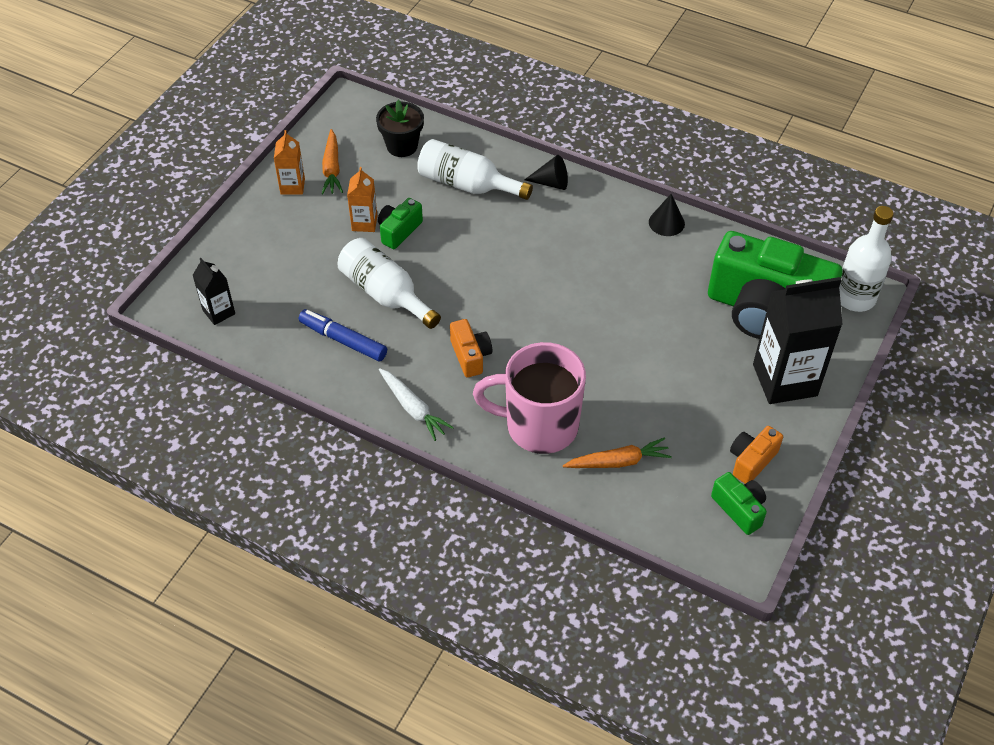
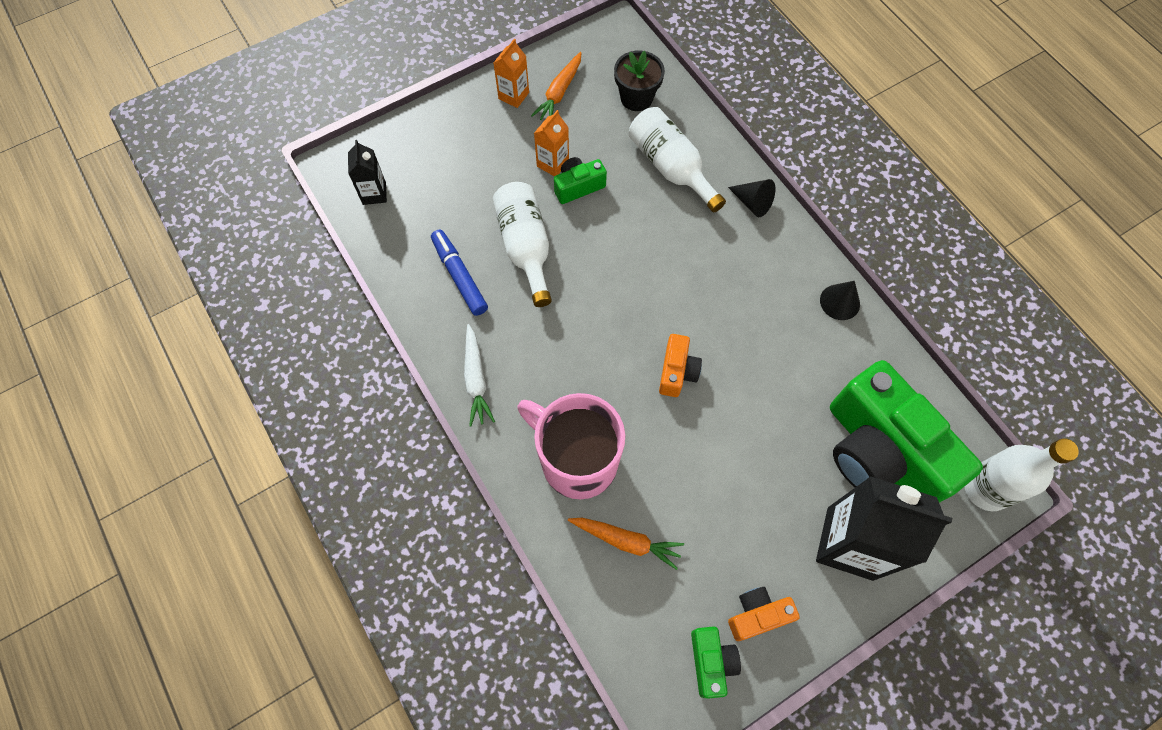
camera: 30 degrees right, 15 degrees up
orange camera [450,319,492,378] -> orange camera moved to [659,334,702,397]

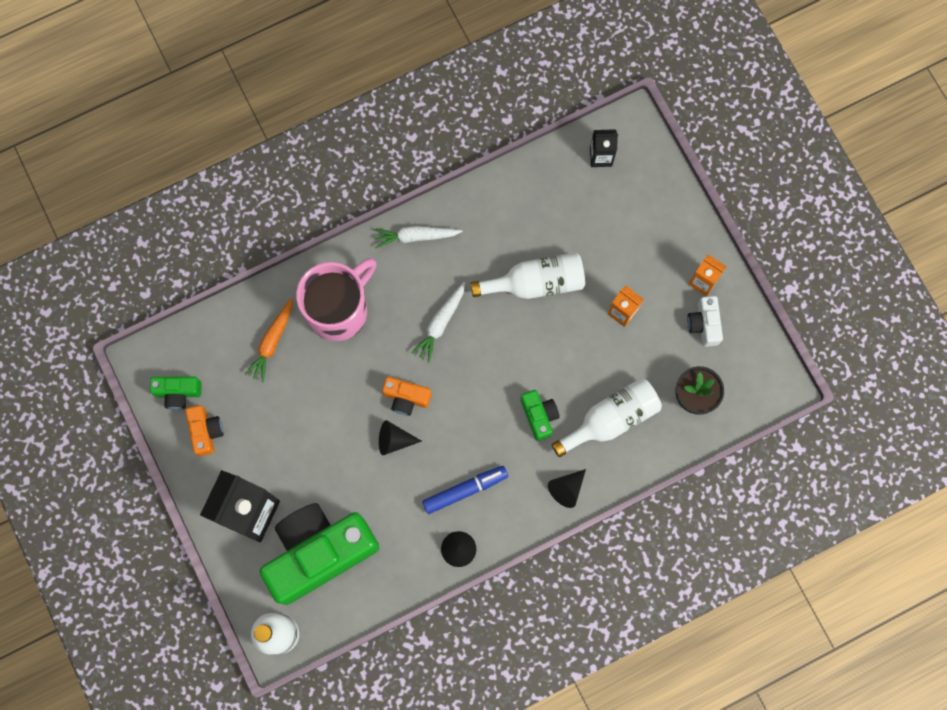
camera: 95 degrees right, 10 degrees up
blue marker [431,230,488,316] -> blue marker moved to [422,466,508,514]
orange carrot [531,52,581,120] -> white camera [687,296,723,347]
green camera [554,157,607,204] -> green camera moved to [520,390,560,441]
none -> black cone [379,420,422,455]
none -> white carrot [411,282,465,363]

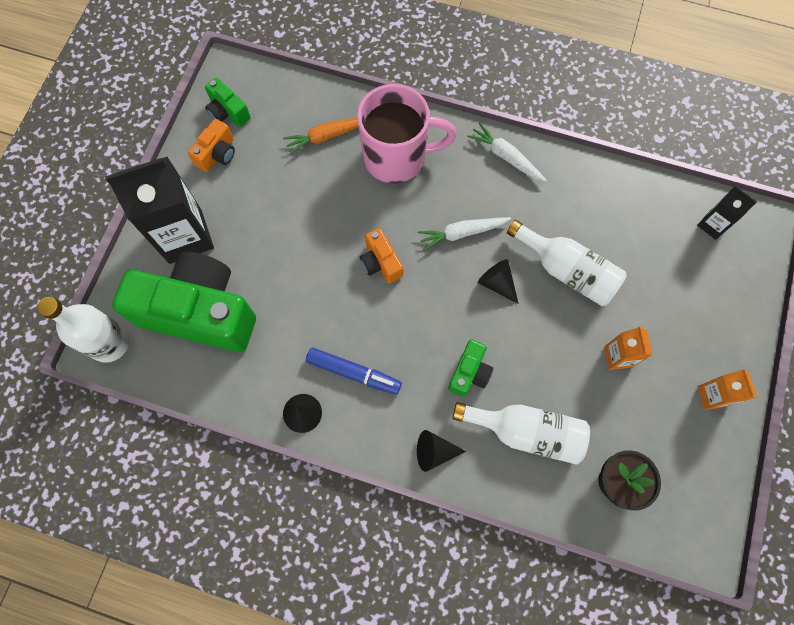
camera: 45 degrees right, 5 degrees down
black cone [379,420,422,455] -> black cone moved to [478,259,519,304]
white camera [687,296,723,347] -> none

